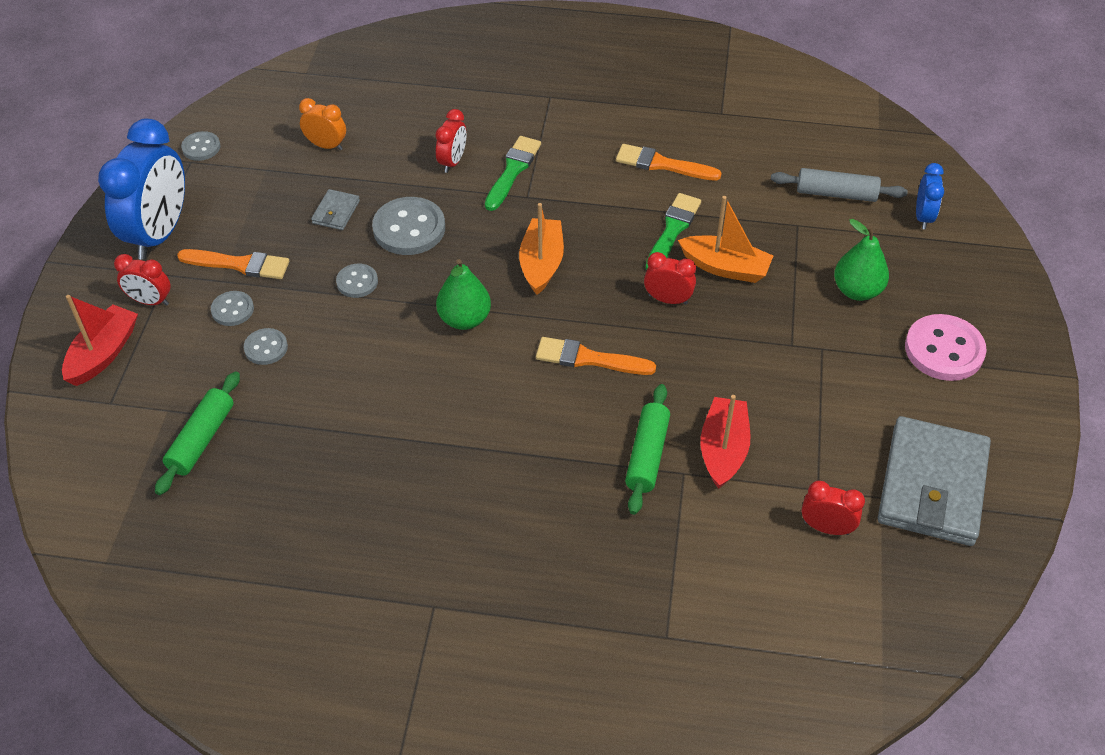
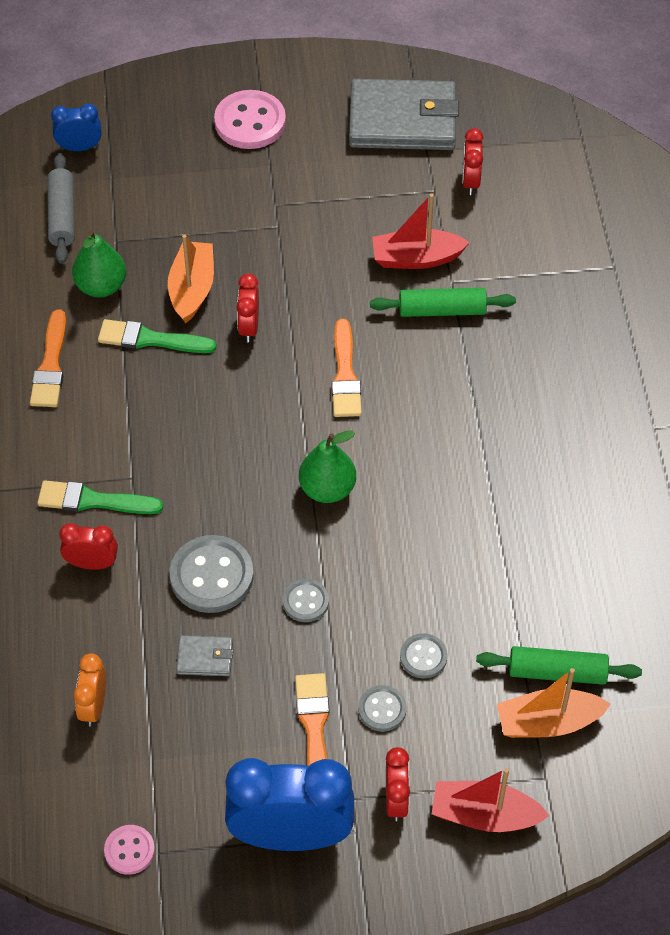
camera: 105 degrees left, 5 degrees up
grey button [181,131,220,161] -> pink button [104,825,155,875]
orange boat [519,203,564,295] -> orange boat moved to [497,668,611,738]
green pear [834,219,889,301] -> green pear moved to [72,230,126,298]

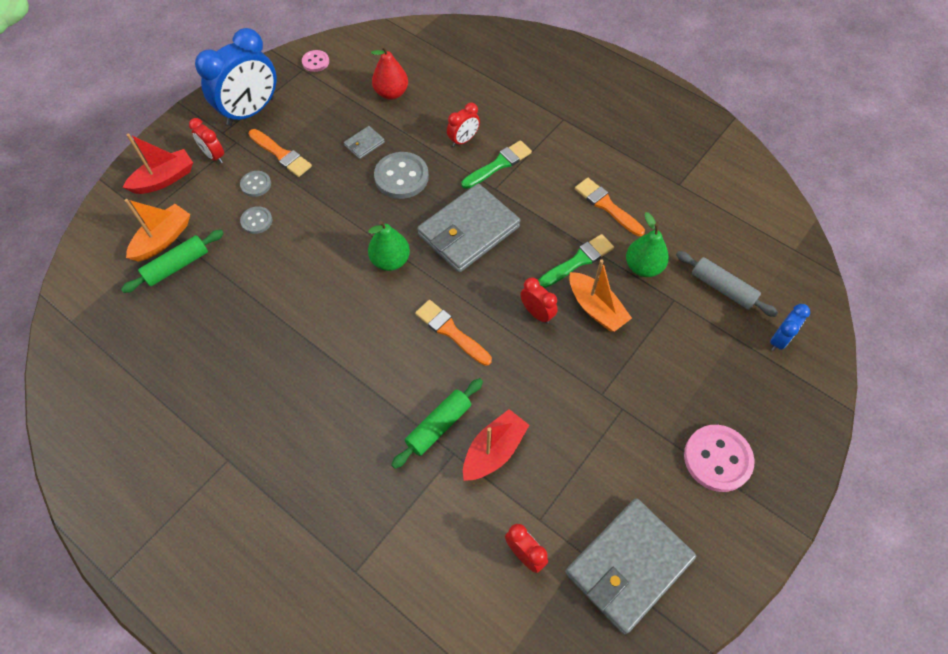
camera: 135 degrees right, 5 degrees up
orange clock [73,653,106,727] -> red pear [371,46,408,100]
grey button [283,579,329,622] -> none
none -> grey wallet [417,183,520,273]

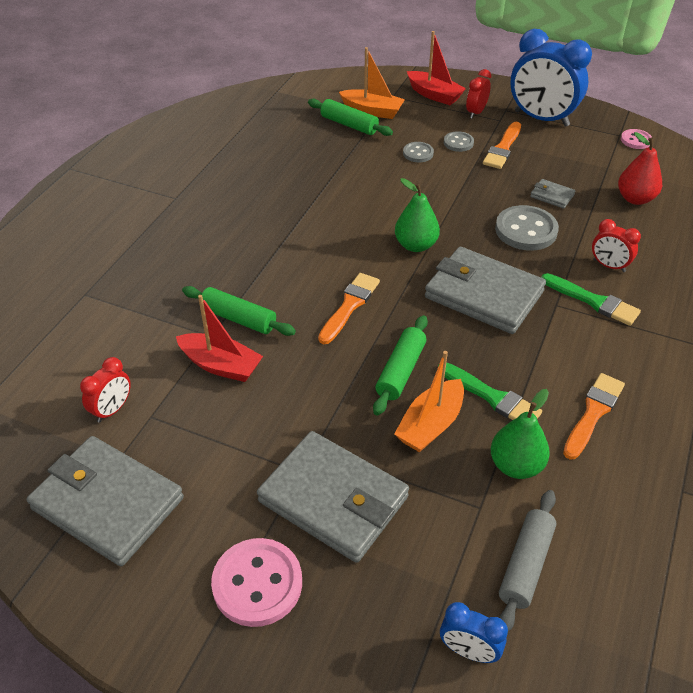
camera: 75 degrees right, 15 degrees down
red clock [520,277,558,324] -> green rolling pin [373,315,428,416]
none -> grey wallet [257,431,409,563]

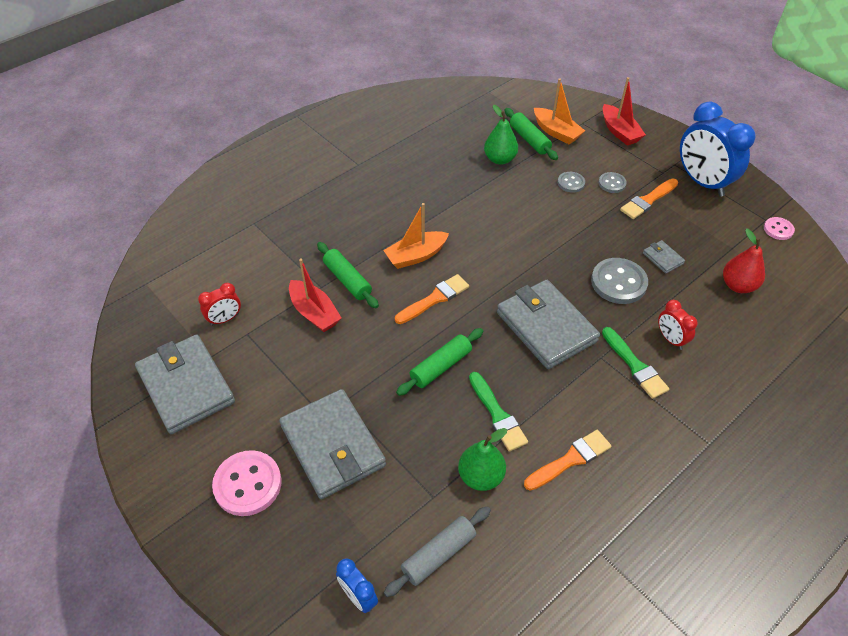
camera: 25 degrees right, 5 degrees up
orange boat [394,351,464,452] -> orange boat moved to [383,203,449,269]
green pear [395,178,440,252] -> green pear moved to [484,105,518,165]
red clock [466,69,491,119] -> none

